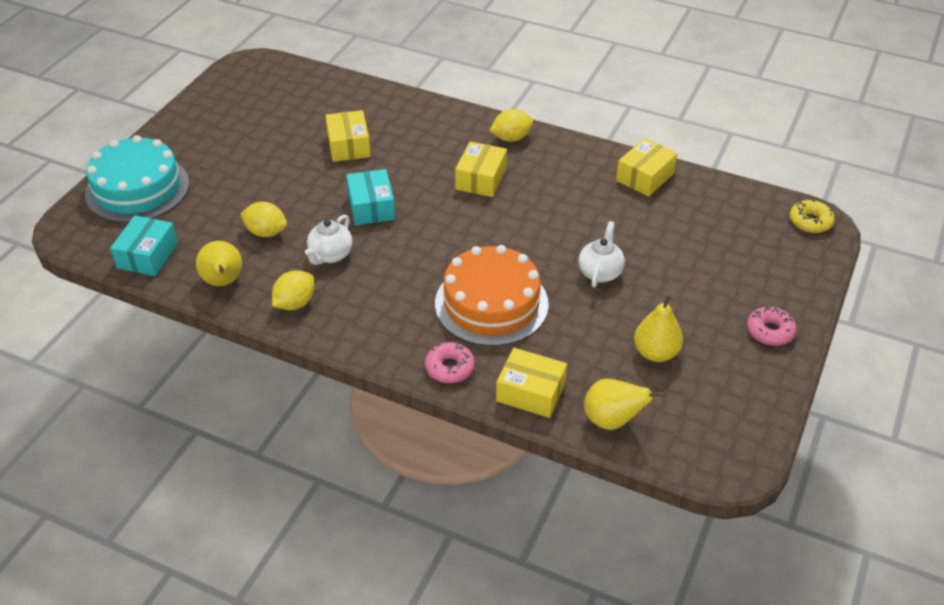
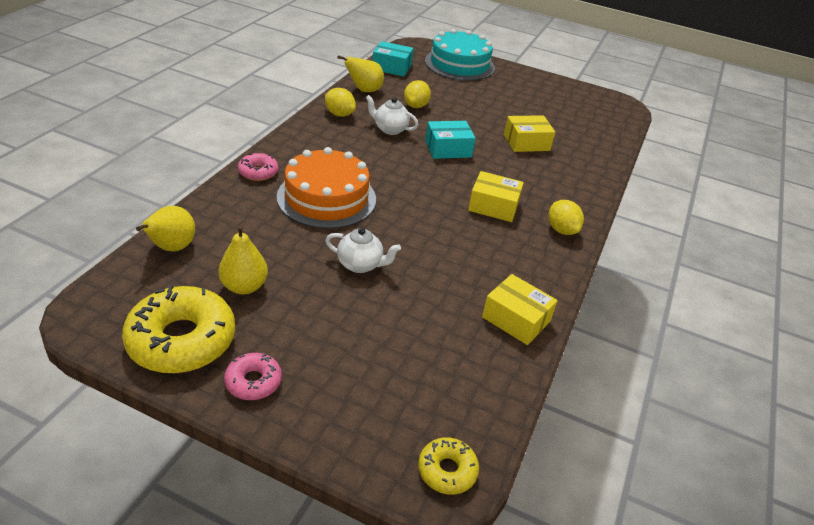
camera: 85 degrees right, 5 degrees down
yellow box [496,348,567,418] -> none
none -> yellow donut [122,285,235,373]

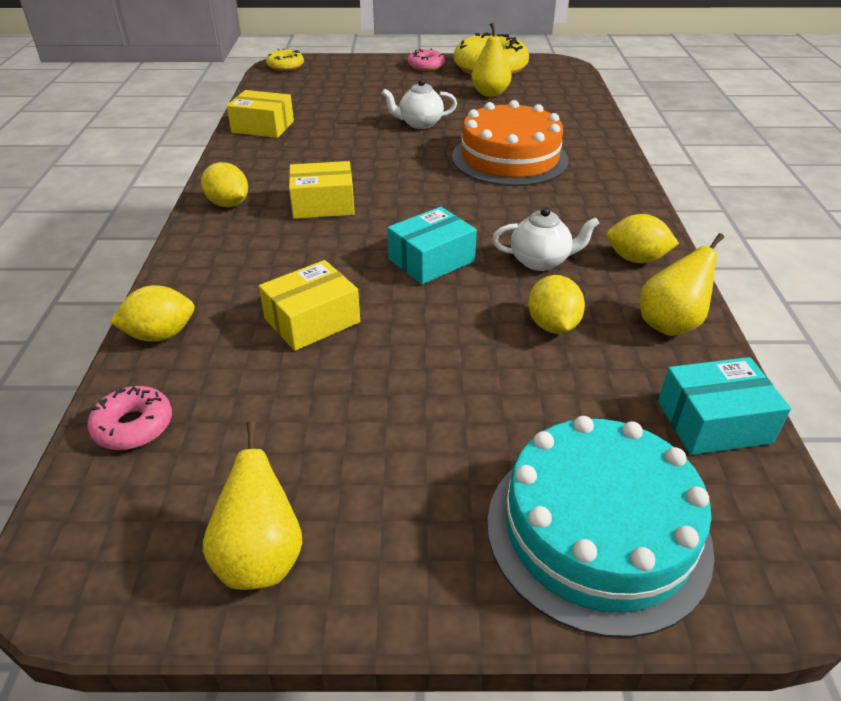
camera: 160 degrees right, 0 degrees up
yellow pear [136,206,195,251] -> yellow pear moved to [203,421,302,590]
pink donut [238,153,278,181] -> pink donut moved to [87,386,172,450]
none -> yellow lemon [110,285,195,342]

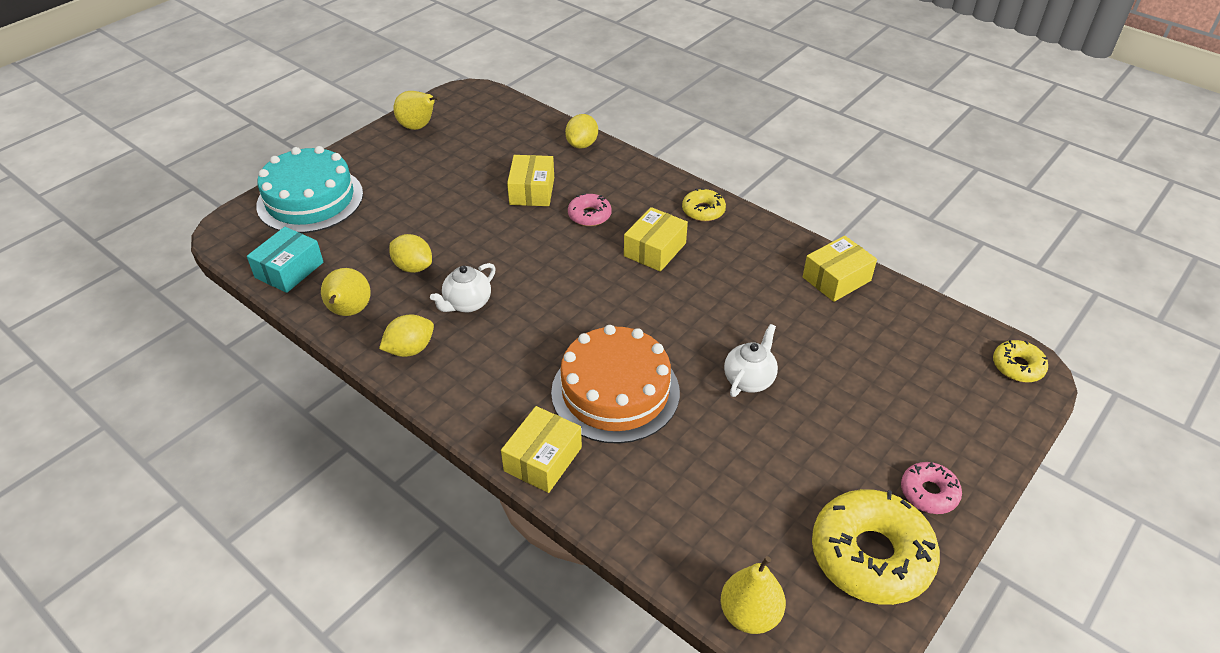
camera: 130 degrees right, 5 degrees up
pink donut [87,386,172,450] -> pink donut moved to [568,194,611,226]
yellow lemon [201,162,248,207] -> yellow donut [682,189,726,222]
turquoise box [387,207,477,284] -> none
yellow pear [471,23,512,97] -> yellow pear moved to [721,556,786,634]
none -> yellow box [501,406,582,493]

